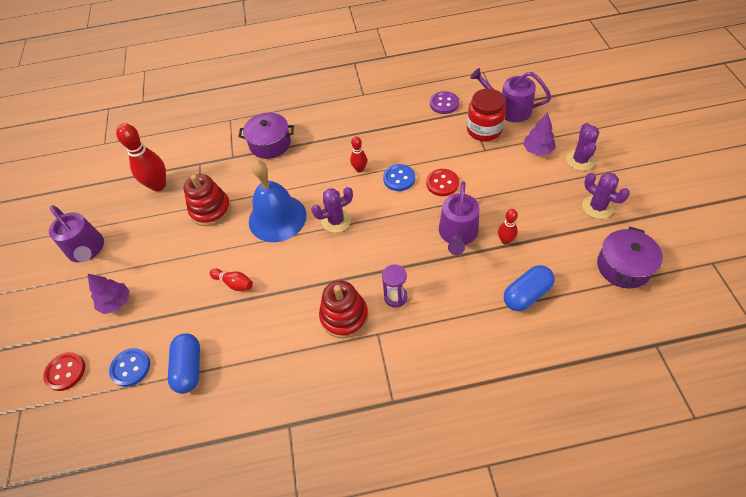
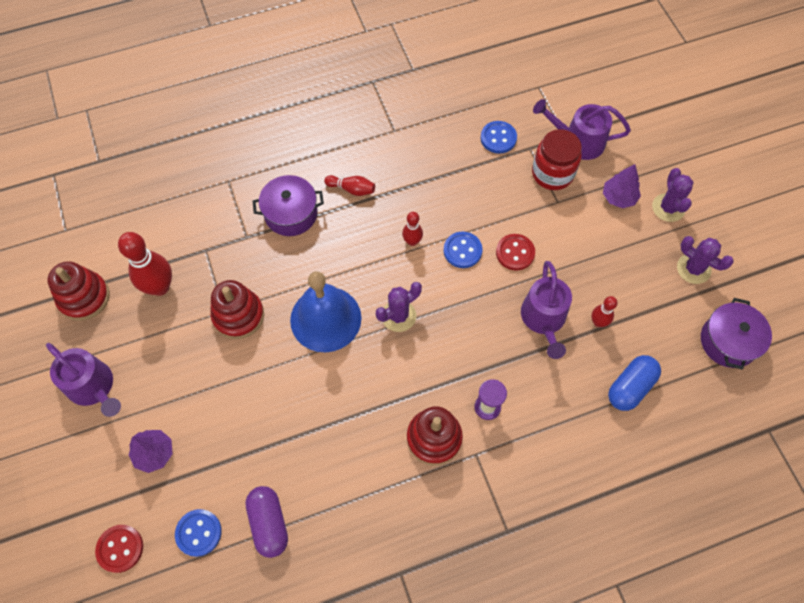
camera: 15 degrees left, 10 degrees up
blue capsule [168,333,200,394] -> purple capsule [245,486,288,558]
red bowling pin [210,268,253,291] -> red bowling pin moved to [324,175,375,196]
purple button [430,91,459,114] -> blue button [481,121,517,154]
none -> red stacking toy [47,261,110,321]

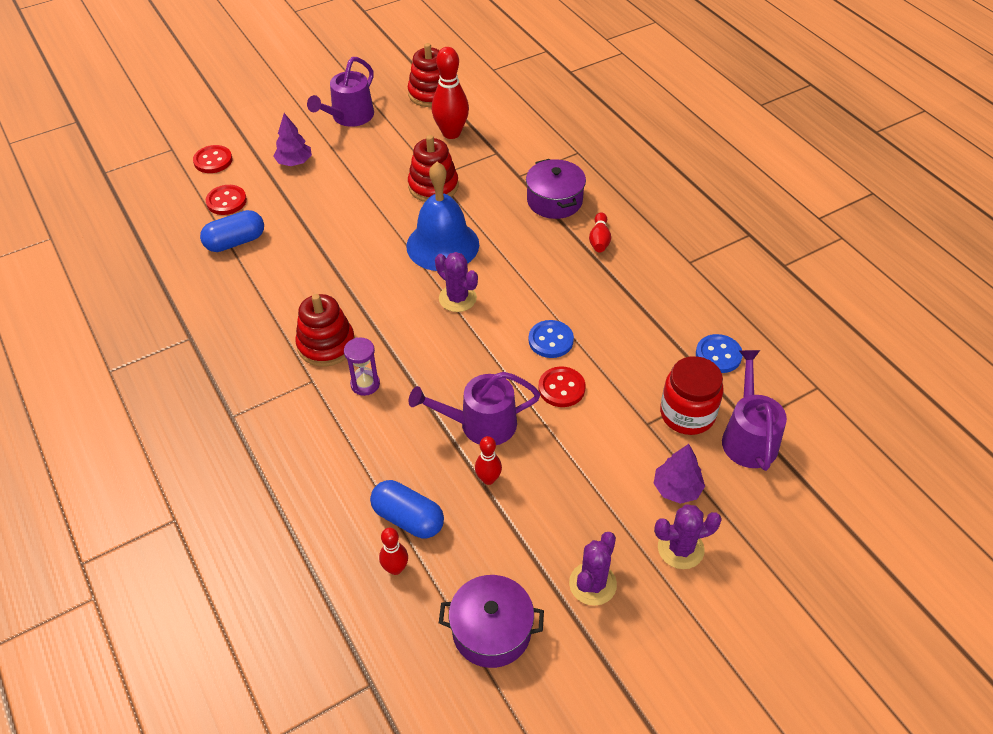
camera: 80 degrees right, 15 degrees down
blue button [175,509,222,557] -> red button [206,185,247,215]
purple capsule [245,486,288,558] -> blue capsule [200,210,264,252]
red bowling pin [402,212,423,246] -> red bowling pin moved to [379,528,408,575]

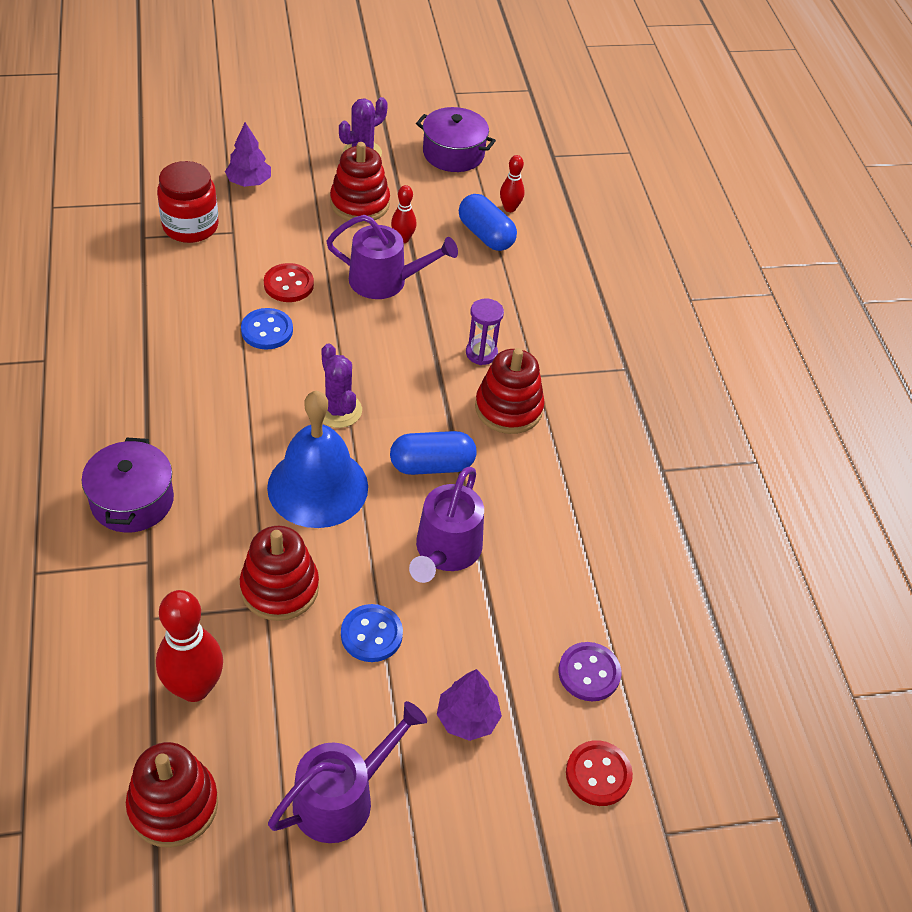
camera: 165 degrees left, 0 degrees up
blue capsule [200,210,264,252] -> blue capsule moved to [390,431,476,475]
red button [206,185,247,215] -> purple button [558,642,621,701]
red bowling pin [589,212,611,252] -> none
purple cactus [654,504,722,569] -> none
blue button [696,334,743,373] -> blue button moved to [341,604,403,662]
purple watering can [722,350,787,471] -> purple watering can moved to [409,466,484,583]
none -> red stacking toy [330,142,390,223]

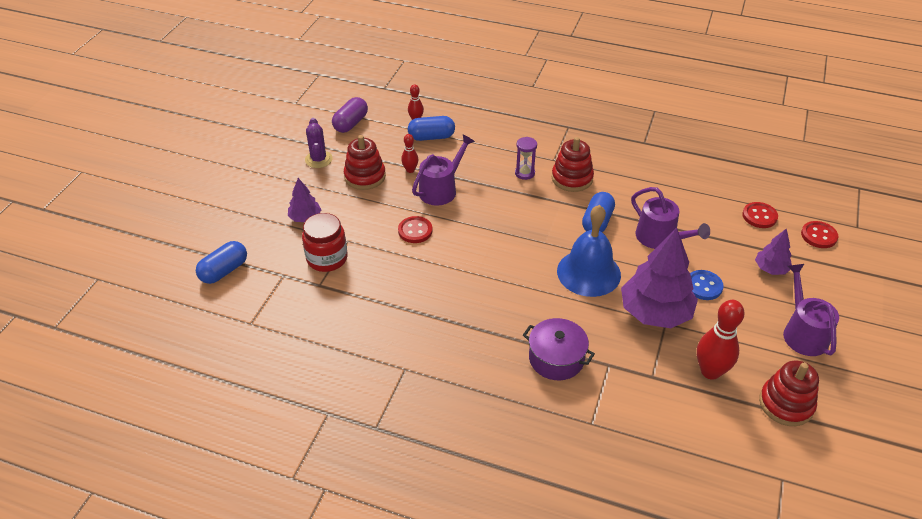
camera: 55 degrees left, 5 degrees down
red stacking toy [240,526,319,621] -> purple tree [621,228,698,328]
blue button [241,308,293,350] -> none
purple cactus [321,343,362,428] -> none
purple pot [416,107,496,172] -> purple capsule [332,97,368,133]
purple button [558,642,621,701] -> red button [742,202,778,228]
none -> blue capsule [196,241,247,284]

